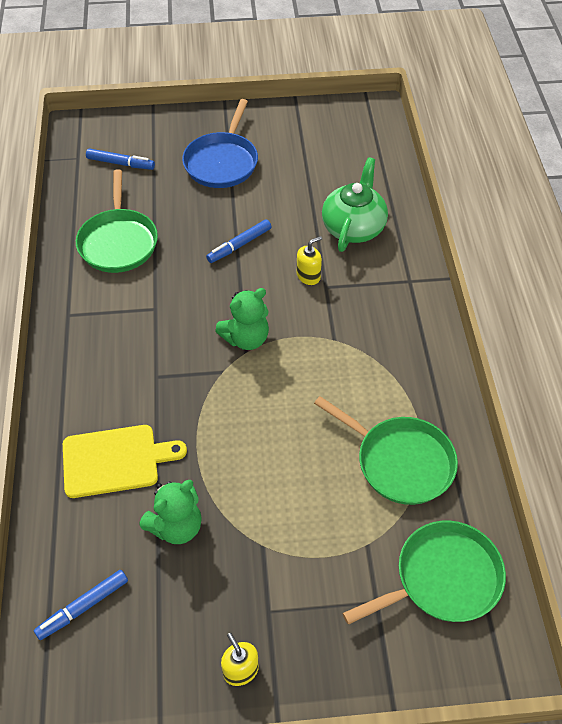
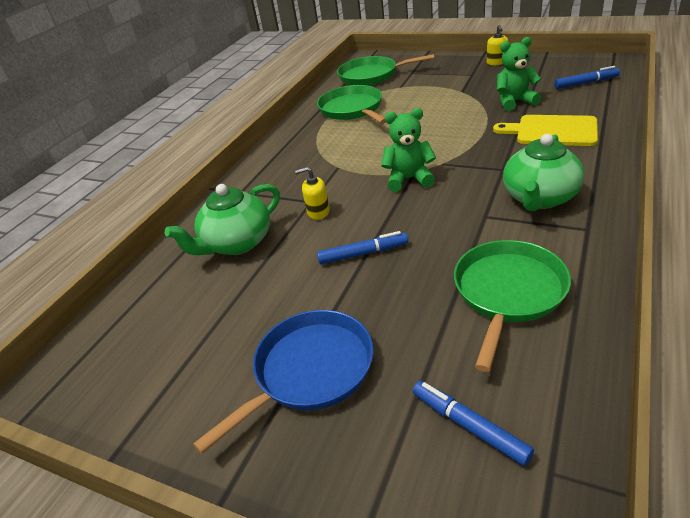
camera: 145 degrees left, 15 degrees down
none -> green teapot [503,134,584,211]

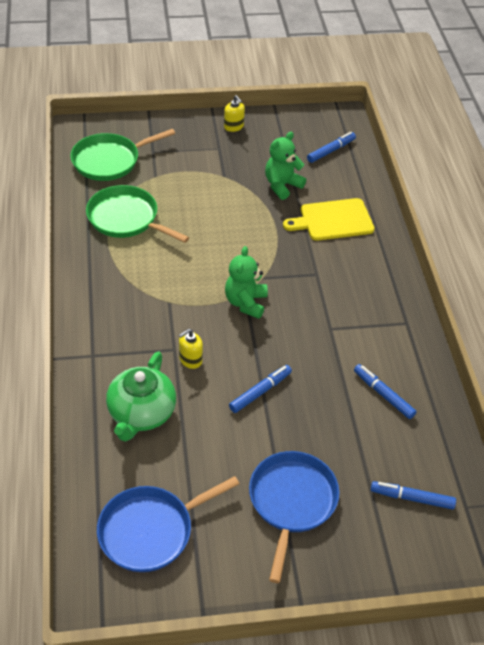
camera: 40 degrees left, 10 degrees up
green teddy bear [381,108,436,192] -> green teddy bear turned 45 degrees counterclockwise [225,246,268,319]
green pan [454,240,571,372] -> blue marker [354,364,417,419]
green teapot [503,134,584,211] -> none
none -> blue pan [97,476,239,572]

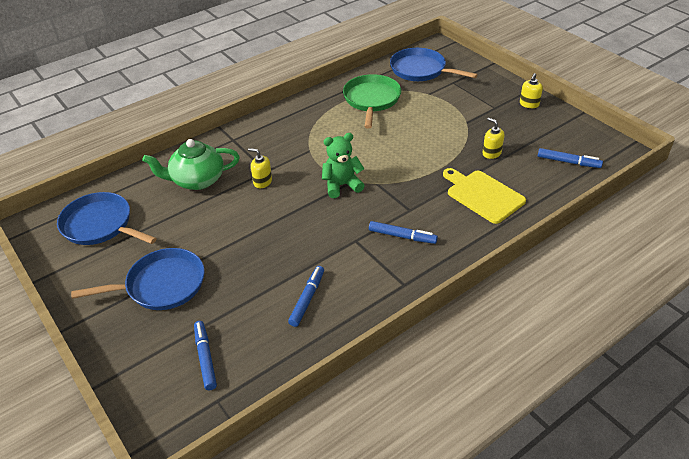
camera: 65 degrees right, 5 degrees down
green pan [70,129,175,181] -> blue pan [390,48,478,81]
blue marker [229,365,292,413] -> blue marker moved to [369,221,438,244]
green teddy bear [265,132,306,200] -> yellow soap dispenser [482,118,504,159]

